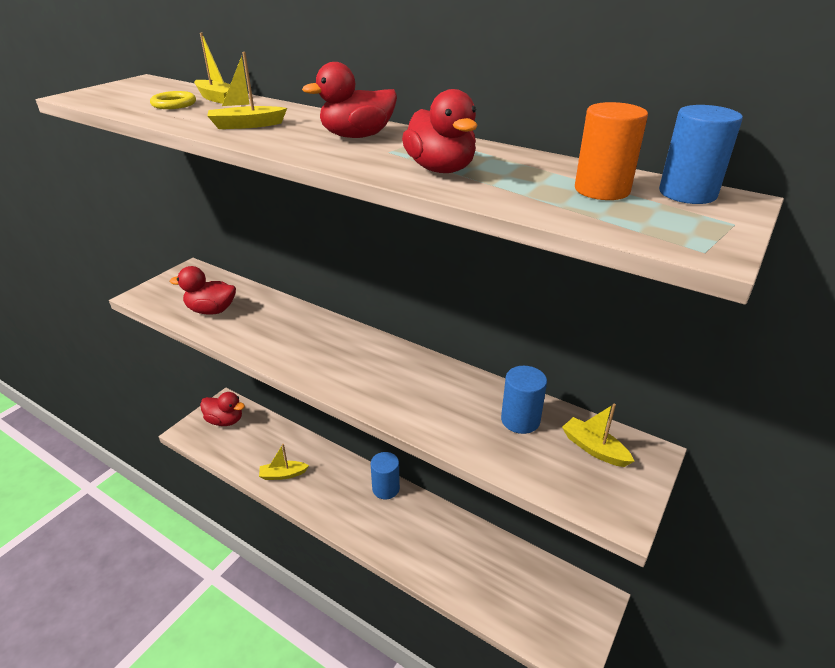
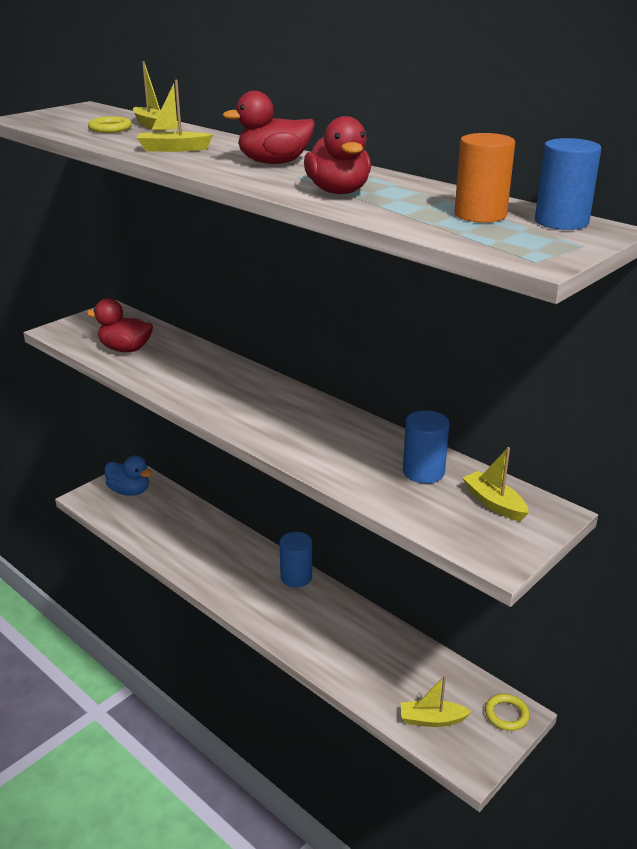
camera: 10 degrees right, 5 degrees down
red duck [200,392,245,426] -> blue duck [104,456,153,496]
yellow boat [259,444,309,480] -> yellow boat moved to [401,675,472,727]
none -> yellow ring [485,694,530,731]

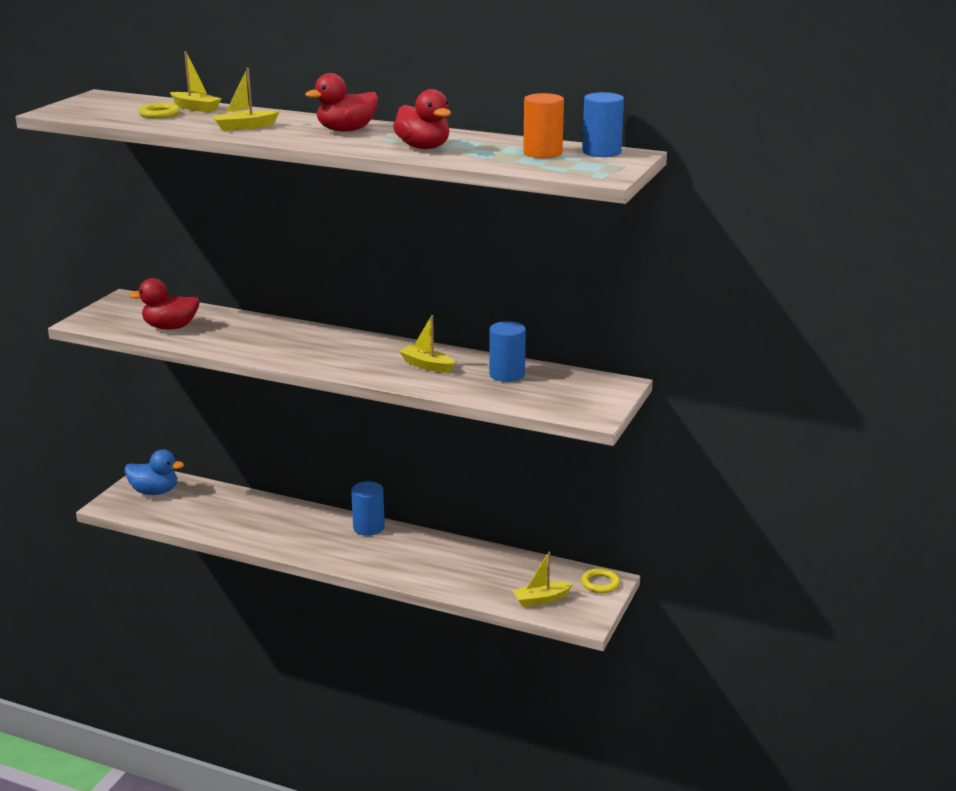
camera: 20 degrees left, 5 degrees down
yellow boat [463,447,529,521] -> yellow boat moved to [399,315,455,373]

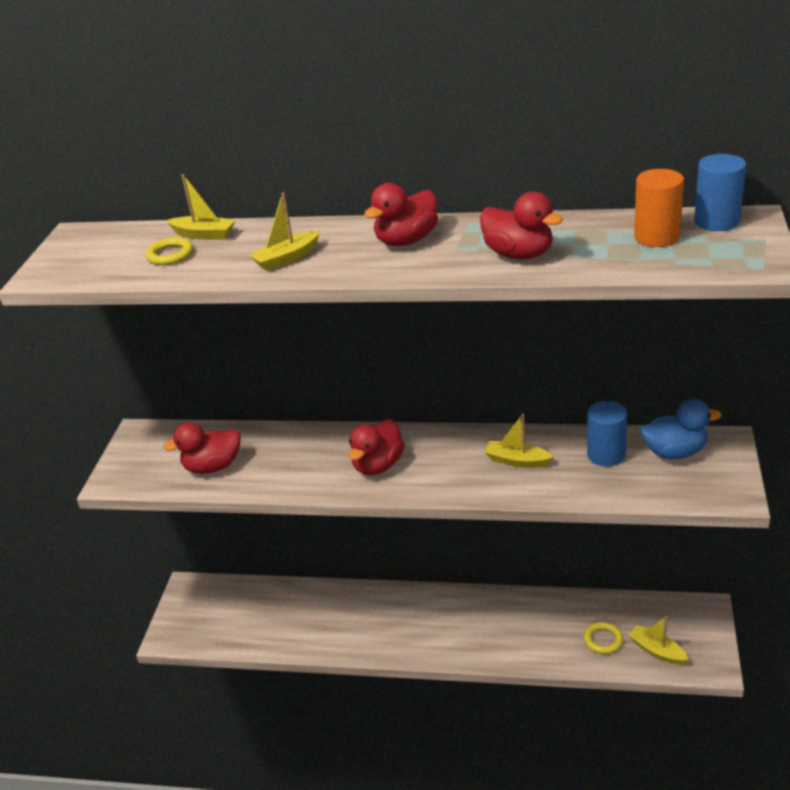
camera: 10 degrees left, 10 degrees up
blue duck [124,449,184,495] -> blue duck moved to [640,399,722,459]
blue cylinder [351,481,385,536] -> none
yellow boat [512,551,573,607] -> yellow boat turned 75 degrees clockwise [628,616,689,665]
yellow ring [581,568,620,593] -> yellow ring moved to [584,622,623,654]
none -> red duck [348,419,405,475]

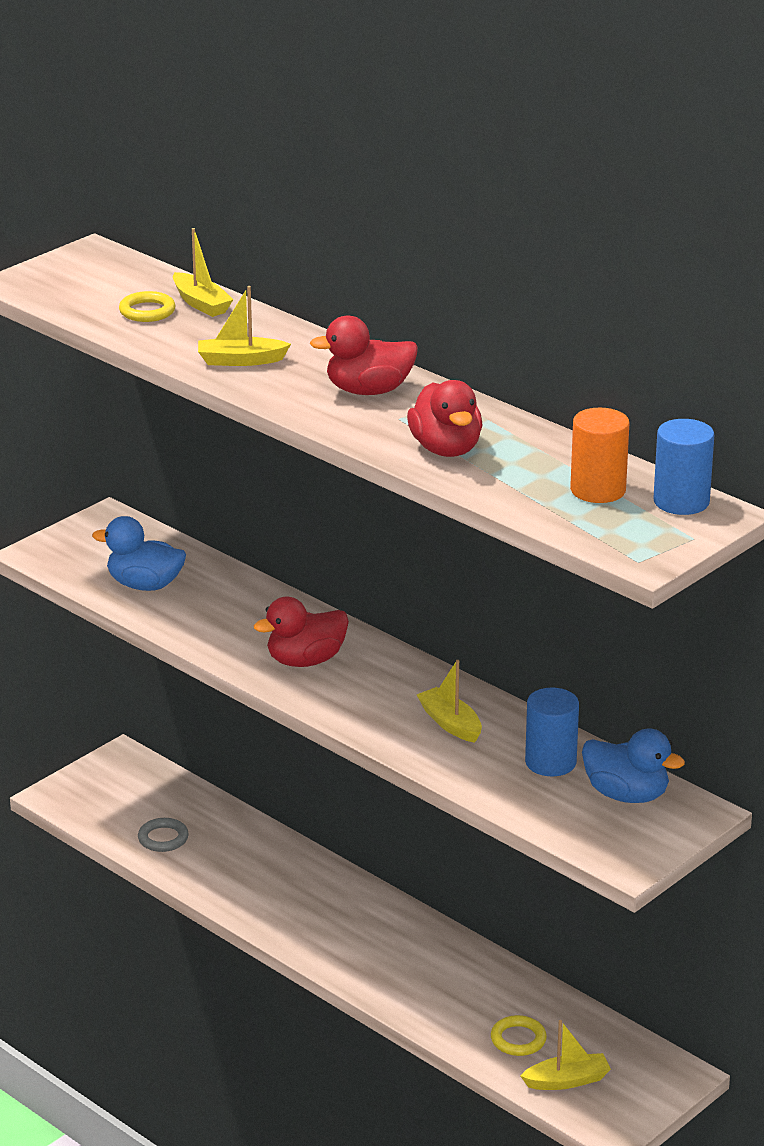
camera: 30 degrees right, 5 degrees down
red duck [163,422,241,474] -> blue duck [92,516,186,591]
yellow boat [628,616,689,665] -> yellow boat turned 90 degrees clockwise [521,1020,611,1090]
none -> grey ring [138,818,189,852]

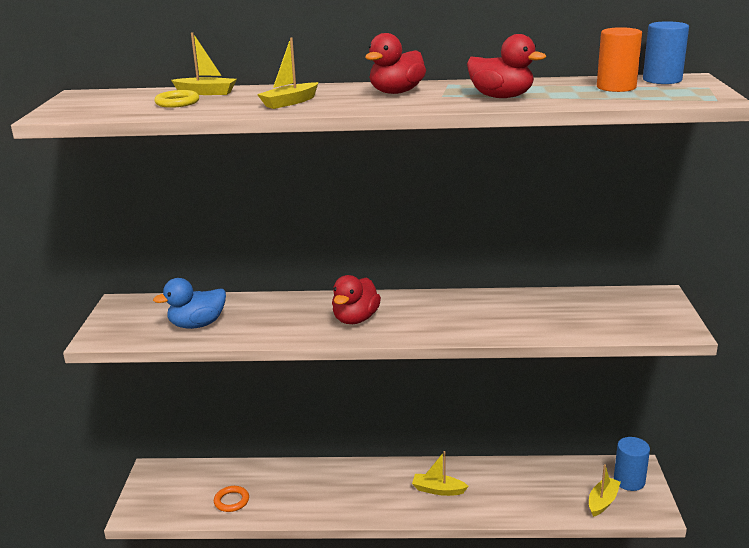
camera: 40 degrees left, 5 degrees down
grey ring [138,818,189,852] -> orange ring [214,486,249,512]
yellow boat [417,660,482,743] -> yellow boat moved to [412,451,469,496]
yellow ring [491,1015,547,1056] -> none
blue cylinder [525,688,579,776] -> blue cylinder moved to [614,437,650,491]
blue duck [582,728,685,803] -> none

